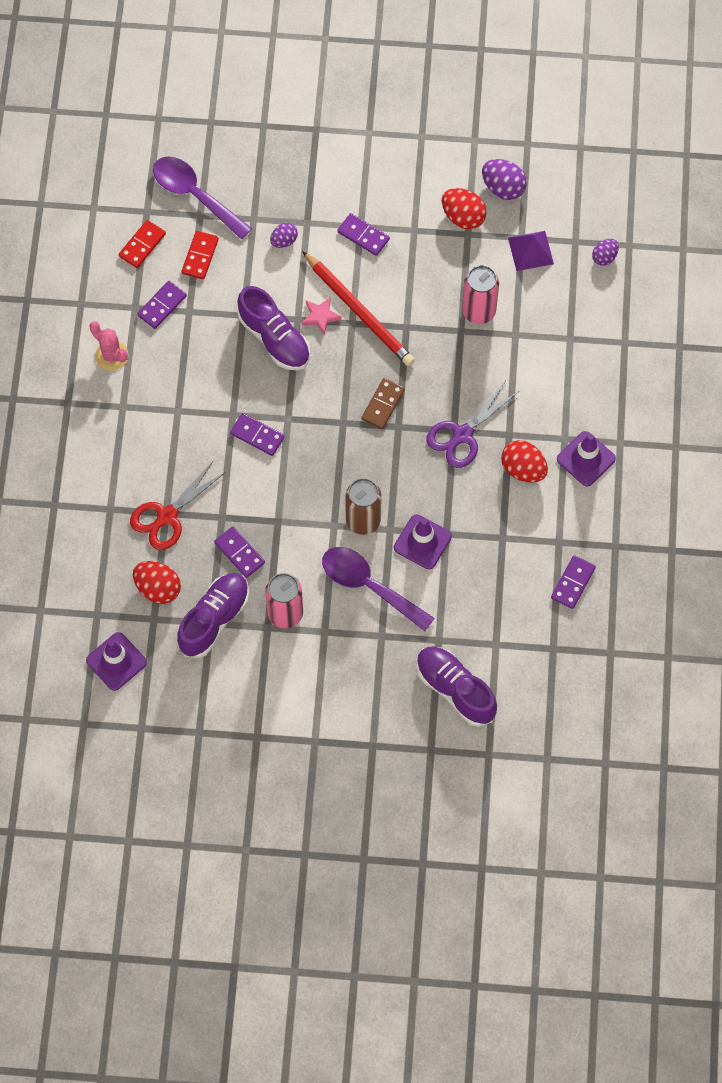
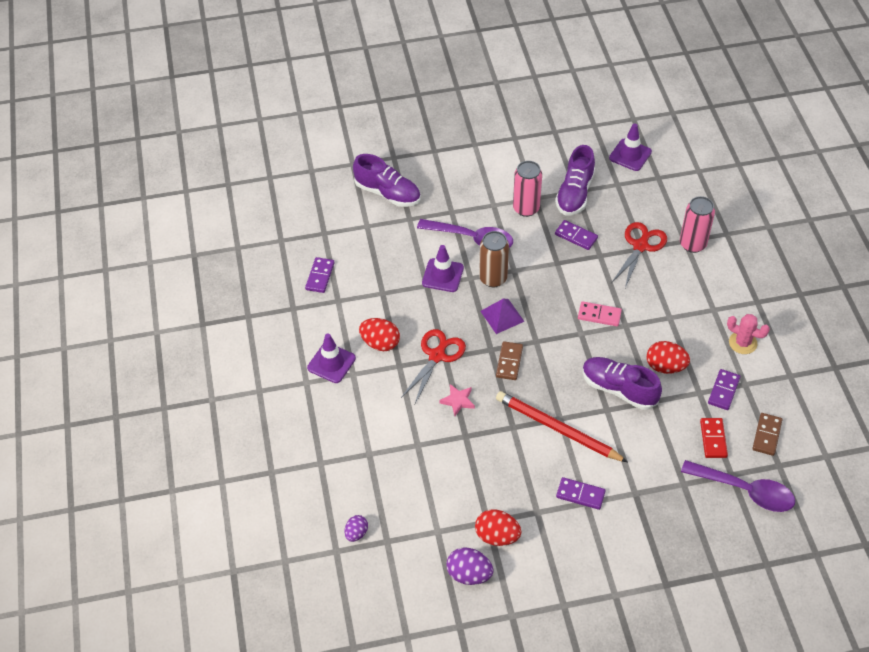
camera: 165 degrees right, 15 degrees down
red domino [119,220,166,268] -> brown domino [752,413,782,456]
red egg [133,561,181,604] -> red egg moved to [647,341,690,374]
purple domino [230,413,285,456] -> pink domino [578,301,622,326]
purple egg [270,223,298,248] -> none
pink star [302,297,342,335] -> pink star moved to [439,384,475,416]
purple scissors [426,382,519,468] -> red scissors [401,329,466,404]
pink can [462,265,499,324] -> pink can moved to [680,196,715,253]
purple pyramid [508,231,554,271] -> purple pyramid moved to [480,299,525,334]

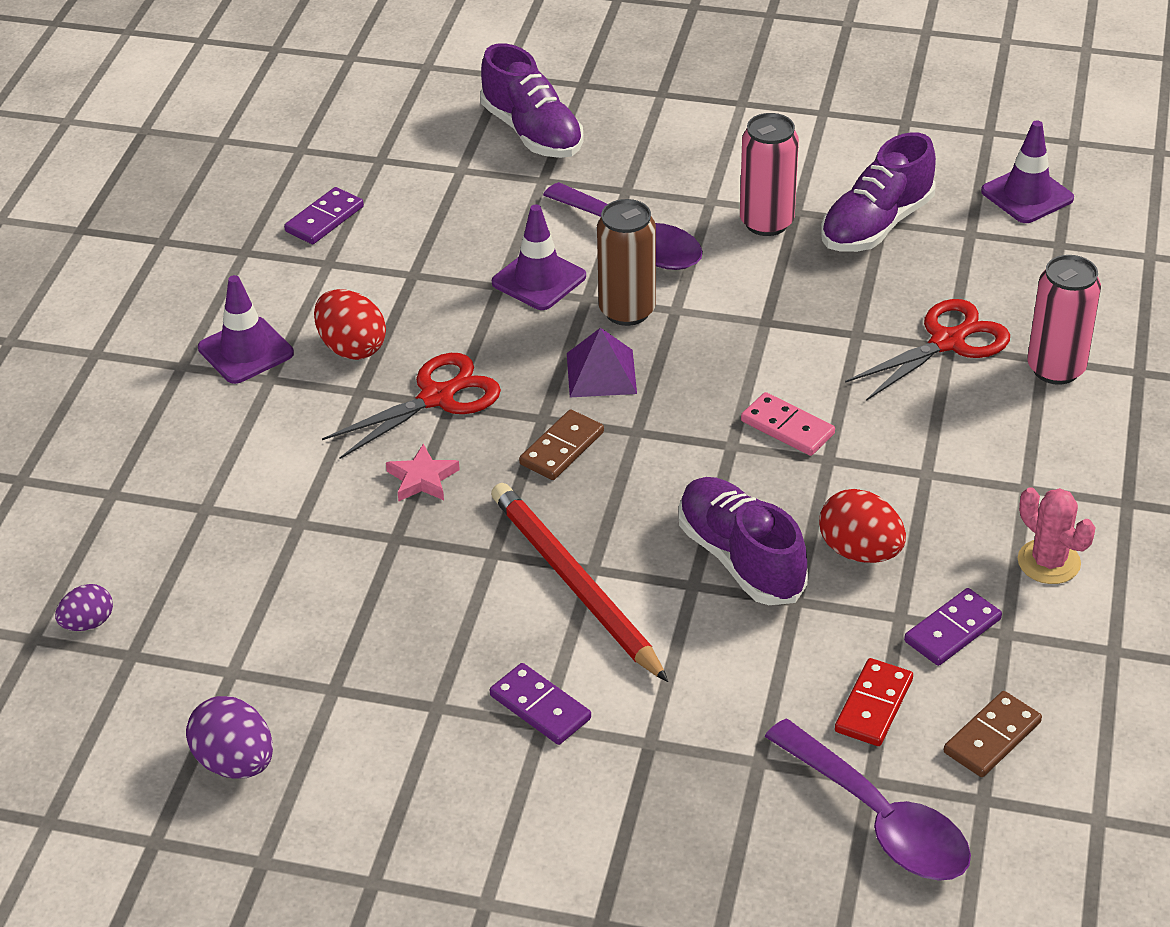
camera: 25 degrees right, 10 degrees down
red egg [475,509,521,546] -> none
purple domino [555,220,598,250] -> none

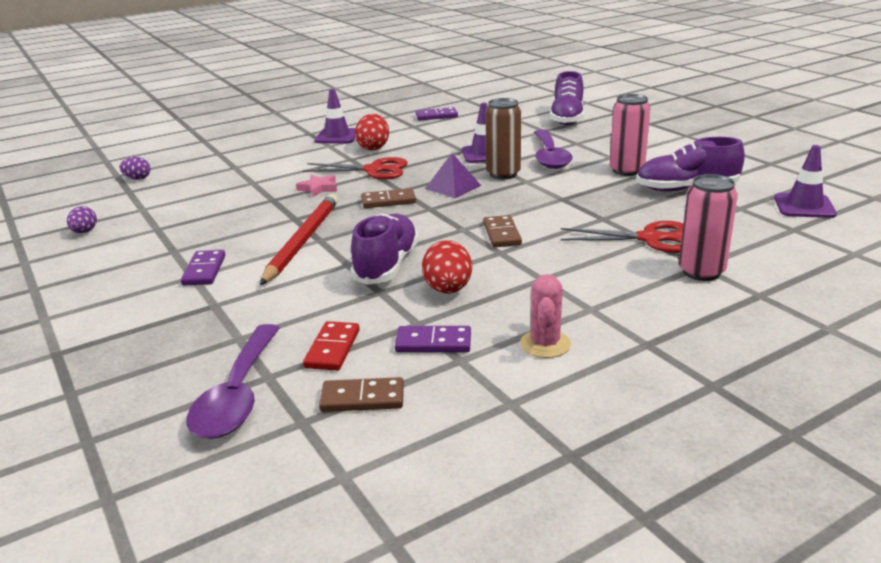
camera: 45 degrees right, 15 degrees down
purple egg [186,696,273,779] -> purple egg [67,206,97,233], size x0.62
pink domino [741,392,835,456] -> brown domino [483,215,522,247]
red domino [835,658,913,746] -> red domino turned 60 degrees counterclockwise [303,321,360,371]

